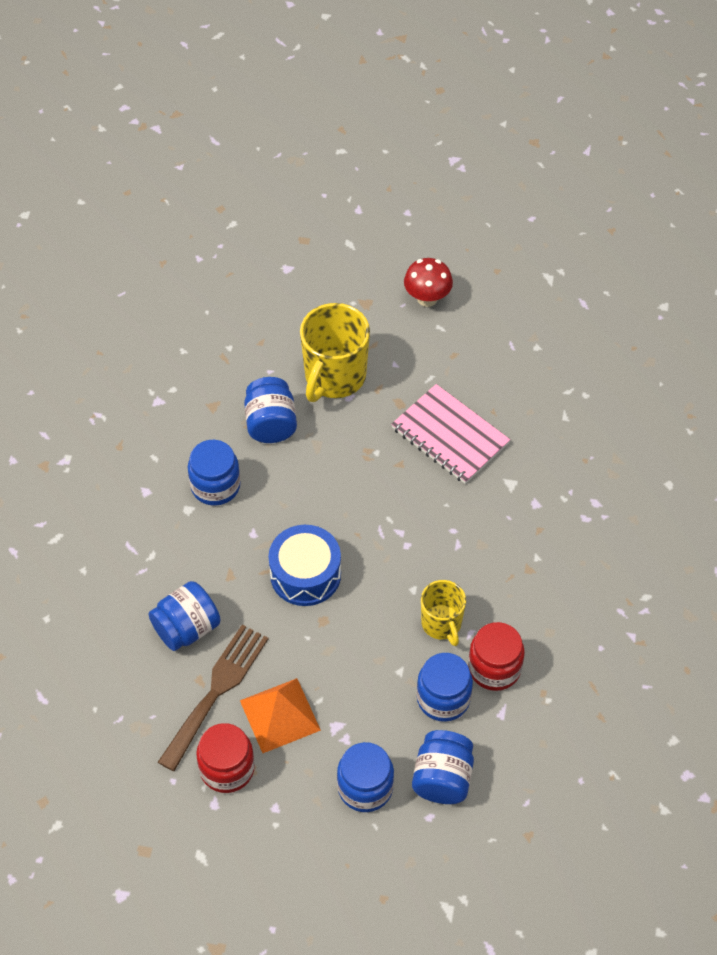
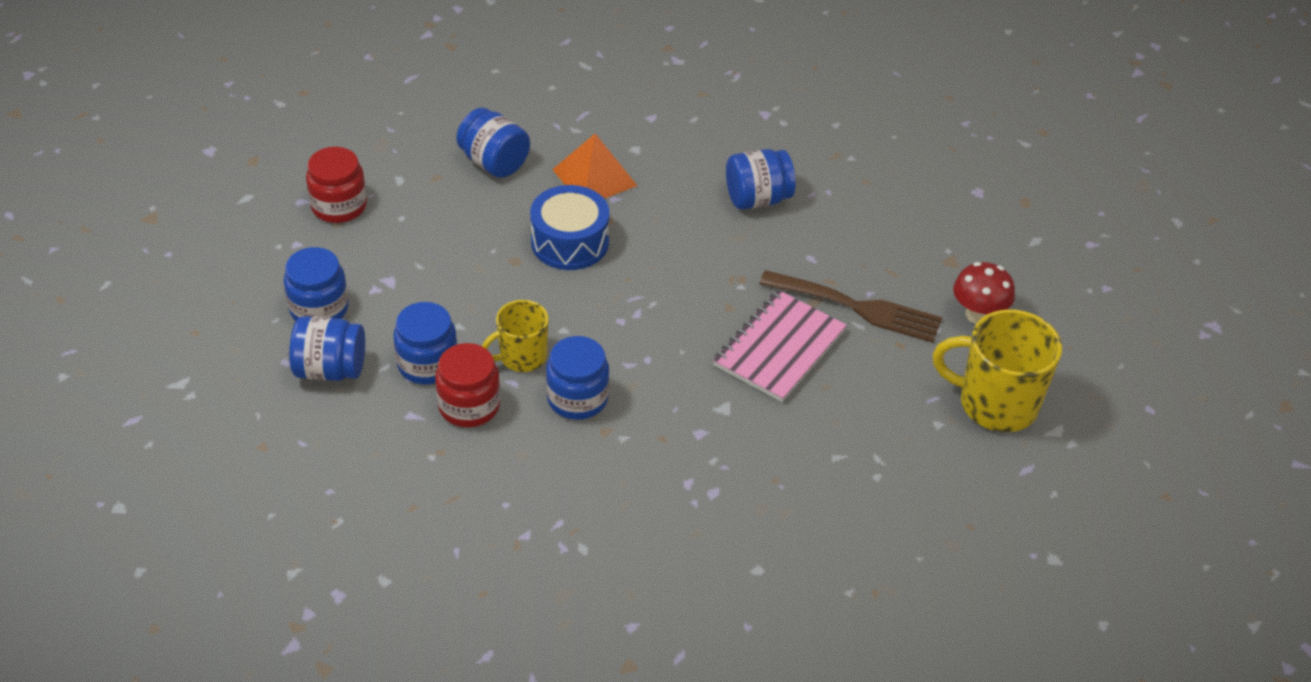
camera: 80 degrees right, 10 degrees down
brown fork [158,625,268,771] -> brown fork moved to [759,270,942,343]
blue jar [188,440,241,506] -> blue jar moved to [546,336,609,420]
orange pyramid [240,678,321,753] -> orange pyramid moved to [552,134,637,199]
yellow mug [300,303,370,402] -> yellow mug moved to [933,309,1062,432]

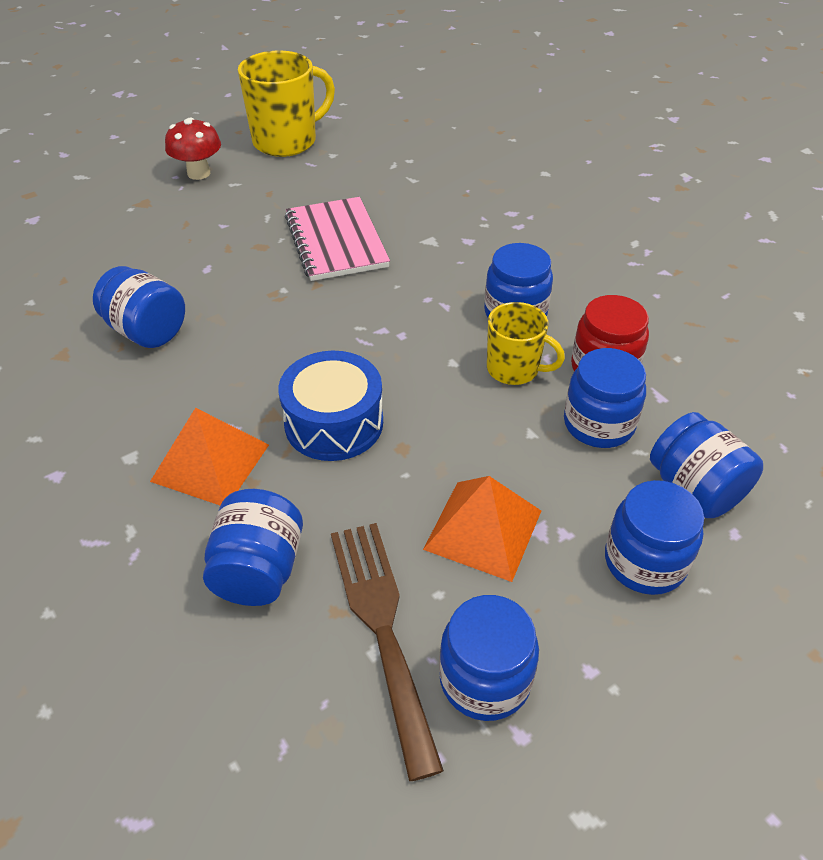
camera: 125 degrees left, 0 degrees up
red jar [306,147,367,223] -> blue jar [439,595,539,721]
pink notebook [713,290,847,402] -> pink notebook turned 75 degrees clockwise [285,197,390,281]
brown fork [759,270,942,343] -> brown fork moved to [331,523,444,781]
yellow mug [933,309,1062,432] -> yellow mug turned 105 degrees counterclockwise [238,51,335,157]
none -> orange pyramid [423,476,541,582]

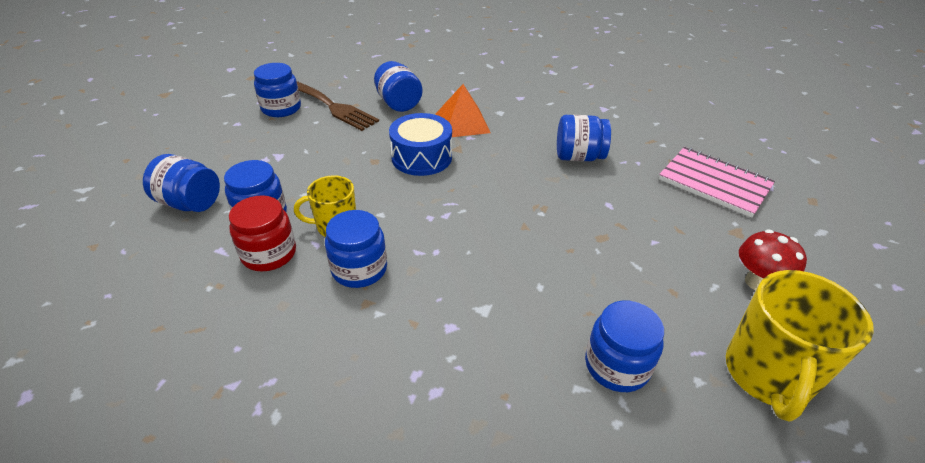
camera: 145 degrees right, 5 degrees down
pink notebook [285,197,390,281] -> pink notebook moved to [659,147,775,218]
orange pyramid [423,476,541,582] -> none
blue jar [605,480,704,595] -> blue jar moved to [585,301,664,392]

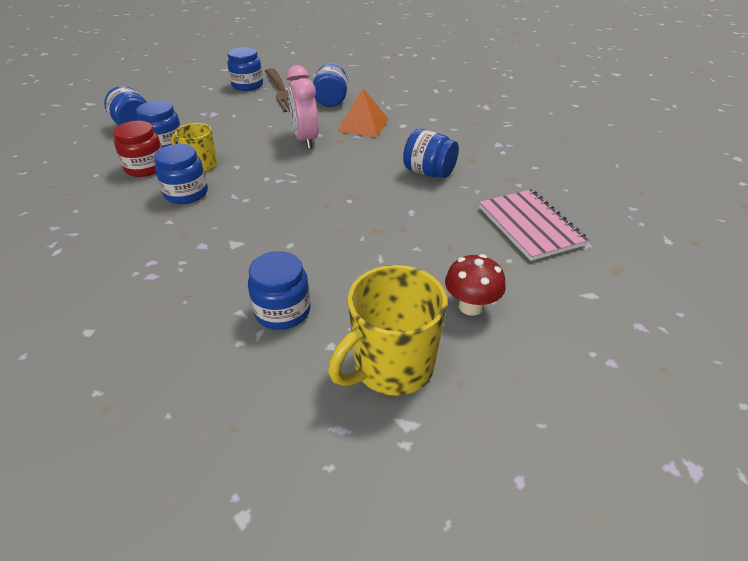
camera: 30 degrees right, 0 degrees up
blue drum [389,113,452,176] -> pink clock [286,65,319,149]

